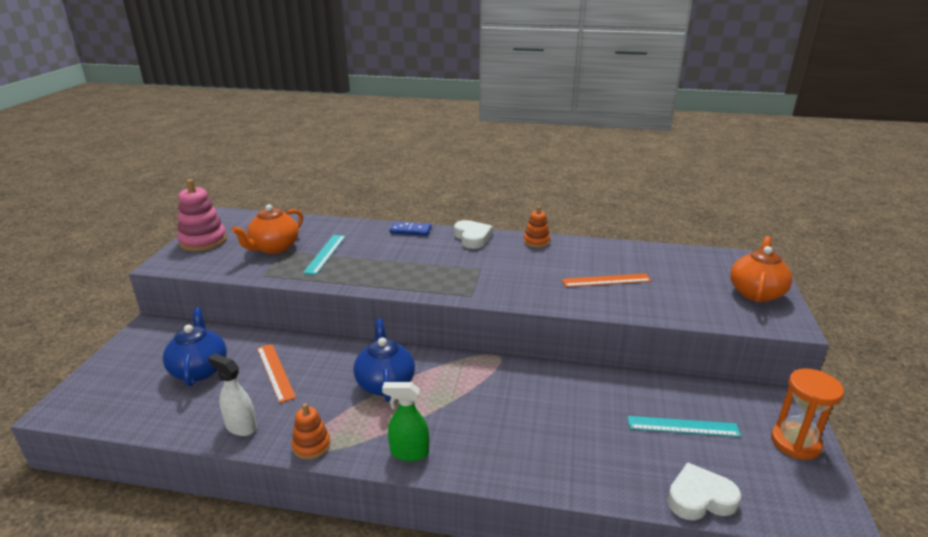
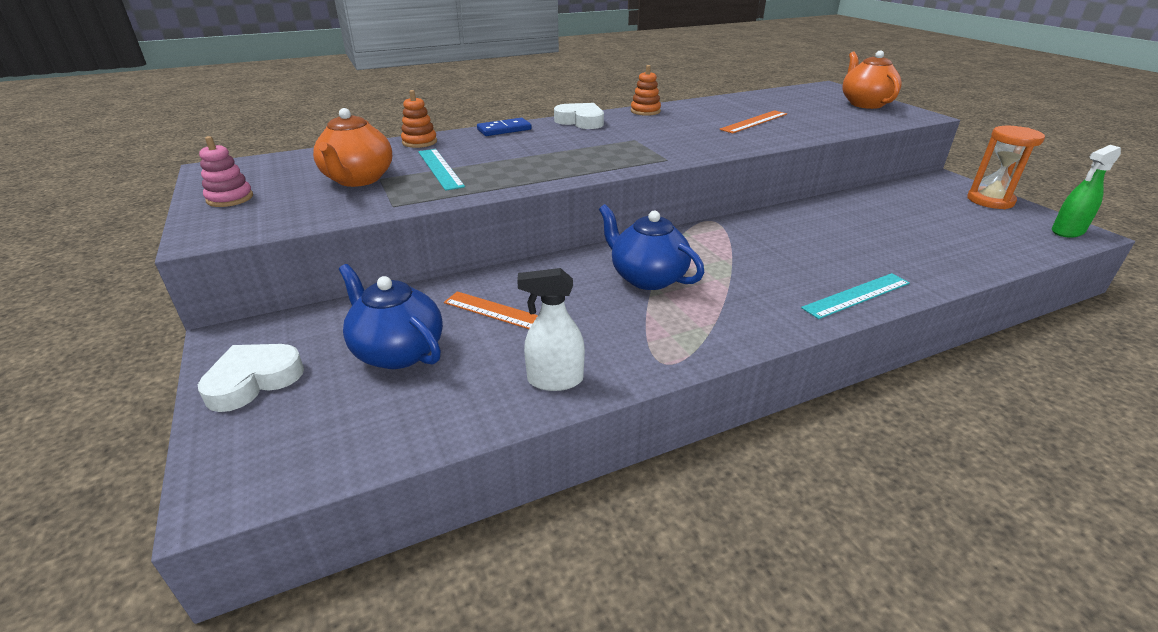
camera: 35 degrees left, 5 degrees up
pink stacking toy [177,179,227,251] -> pink stacking toy [199,136,253,207], size x0.58
orange stacking toy [292,403,330,460] -> orange stacking toy moved to [401,90,437,148]
green spray bottle [382,382,429,461] -> green spray bottle moved to [1052,145,1121,238]
turquoise ruler [628,416,741,437] -> turquoise ruler moved to [801,273,910,319]
white heart [668,462,741,520] -> white heart moved to [198,344,304,412]

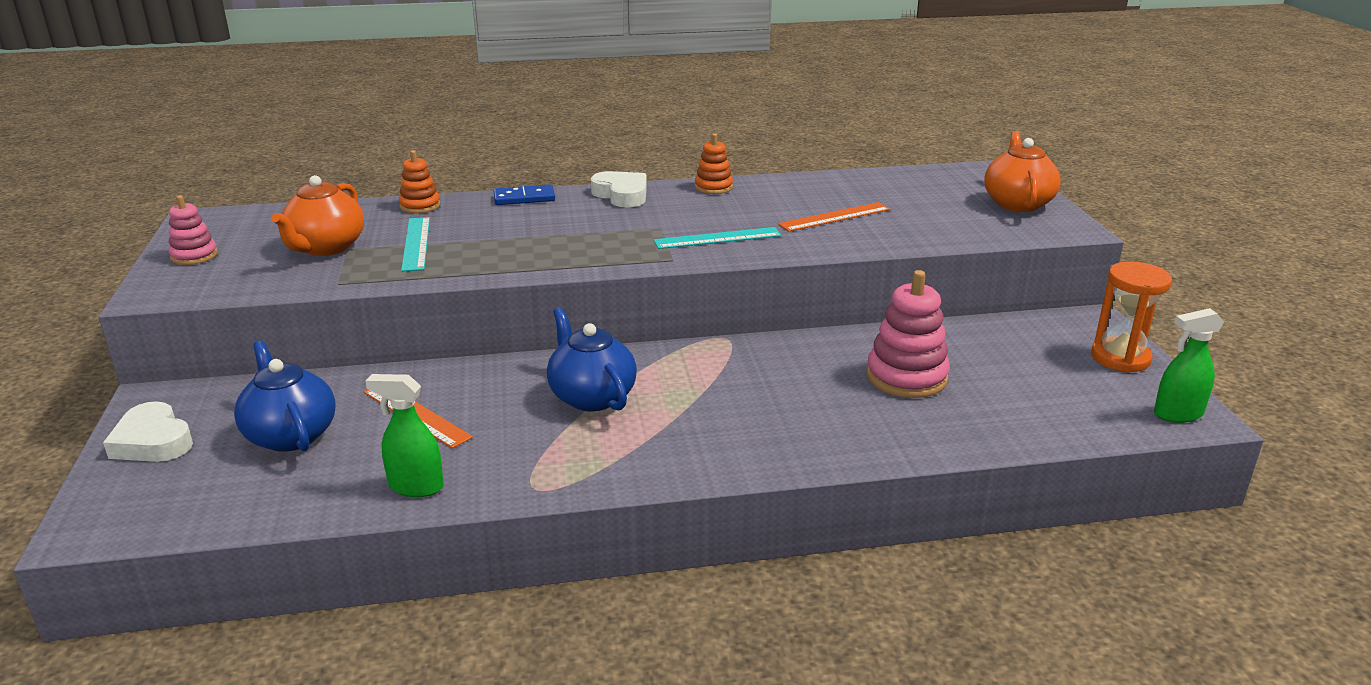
camera: 15 degrees right, 5 degrees down
white heart [198,344,304,412] -> white heart turned 105 degrees counterclockwise [103,401,193,462]
white spray bottle [517,268,585,391] -> green spray bottle [366,374,444,497]
turquoise ruler [801,273,910,319] -> turquoise ruler moved to [654,227,781,249]
none -> pink stacking toy [867,270,950,398]

